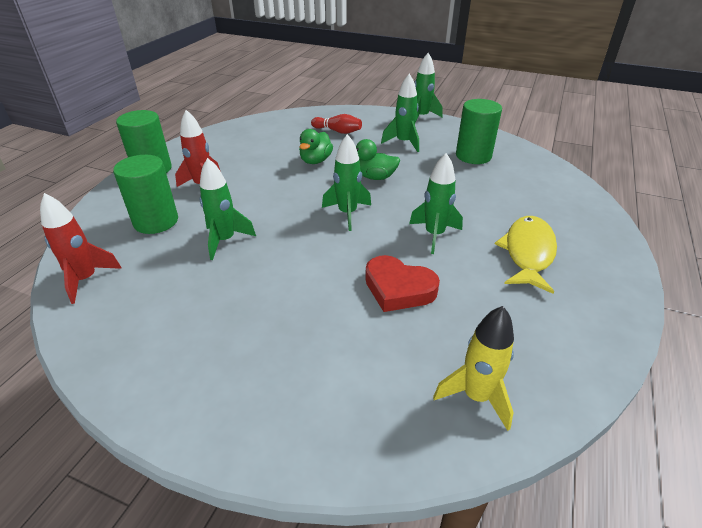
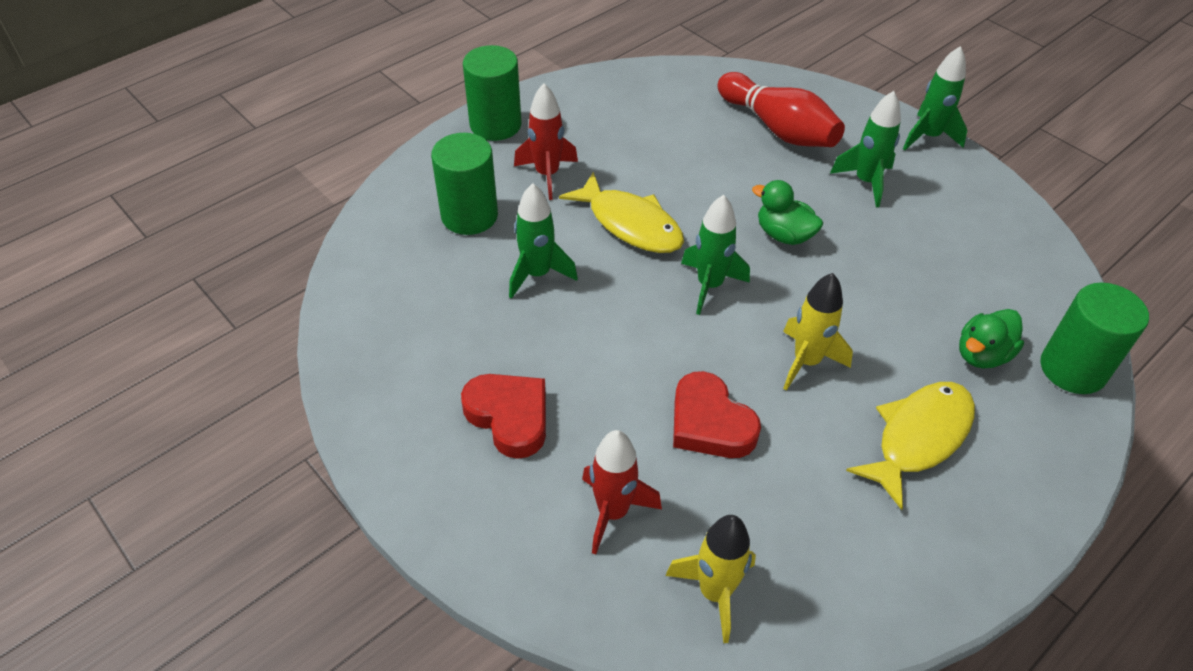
camera: 25 degrees right, 10 degrees up
red rocket [40,193,122,304] -> red rocket moved to [582,430,662,555]
green duck [299,129,333,164] -> green duck moved to [959,309,1024,368]
red bowling pin [311,114,362,134] -> red bowling pin [718,72,845,147], size x1.75
green rocket [409,153,463,254] -> yellow rocket [783,273,853,391]
green cylinder [456,99,502,164] -> green cylinder moved to [1041,283,1149,394]
none -> red heart [461,374,546,459]
none -> yellow fish [559,172,684,253]

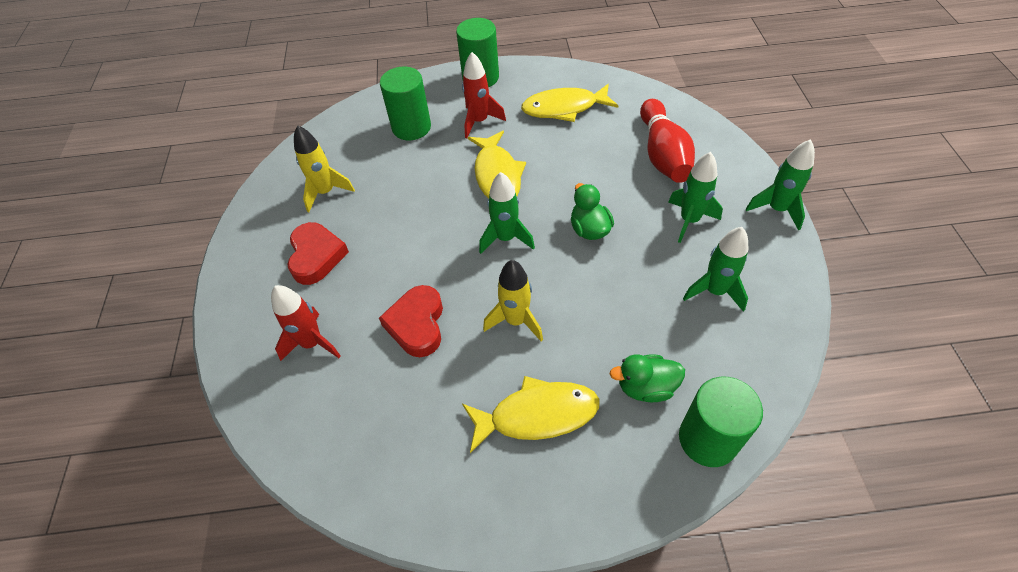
camera: 40 degrees right, 5 degrees up
green rocket [509,183,578,299] -> green rocket moved to [683,227,748,312]
yellow rocket [665,515,756,643] -> yellow rocket moved to [294,125,355,212]
none -> yellow fish [521,84,618,122]

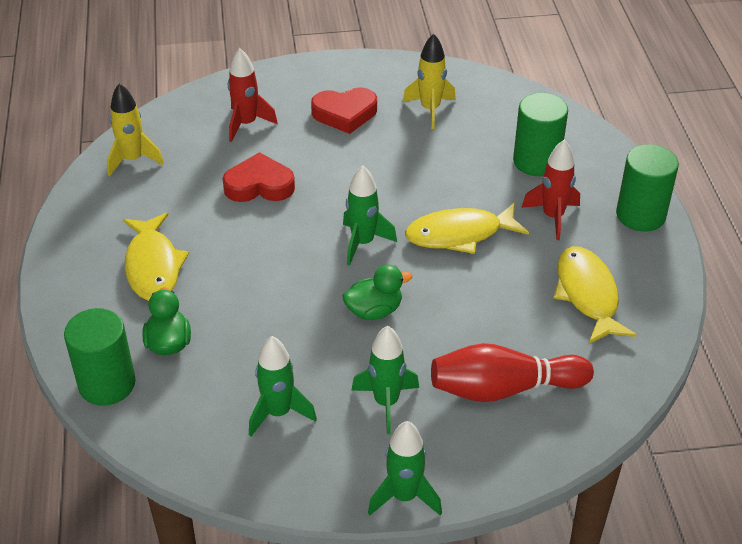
camera: 85 degrees right, 10 degrees down
yellow rocket [483,260,543,341] -> yellow rocket moved to [107,83,164,176]

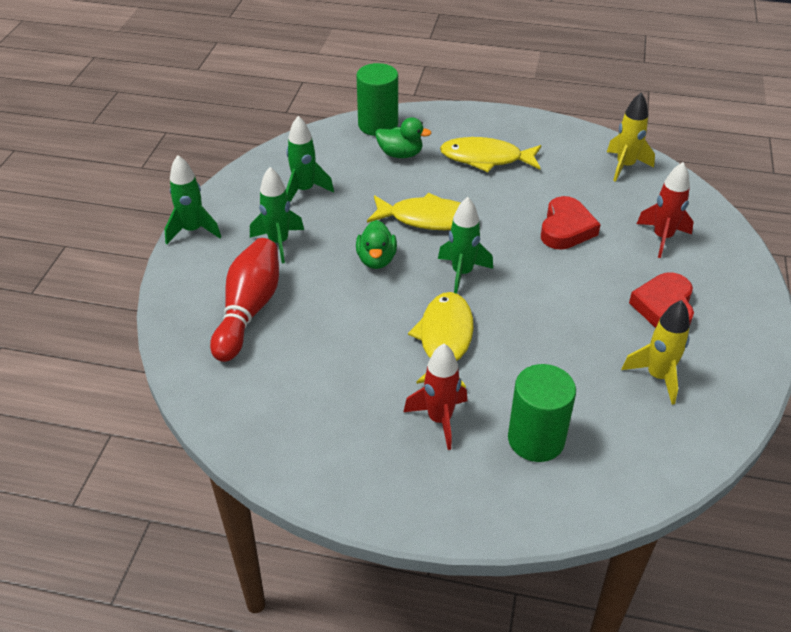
camera: 110 degrees right, 0 degrees up
yellow fish [554,246,637,344] -> yellow fish moved to [367,193,460,230]
green cylinder [616,144,679,232] -> none

